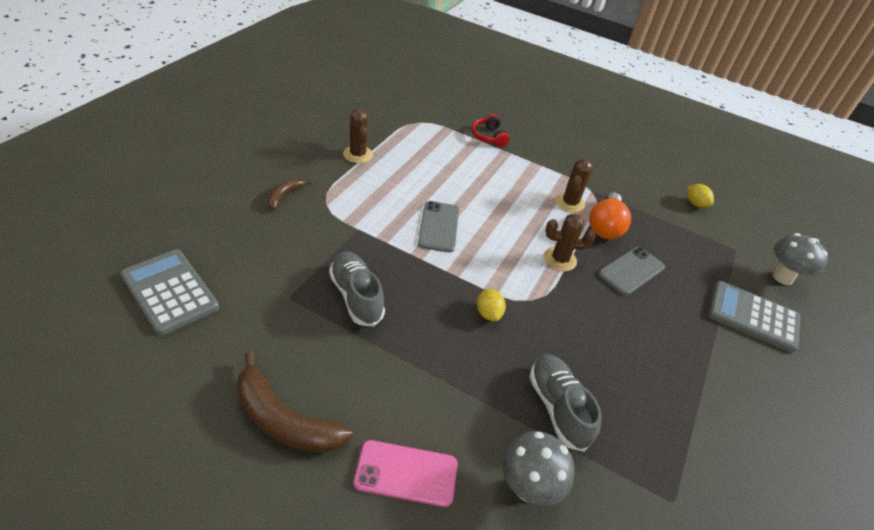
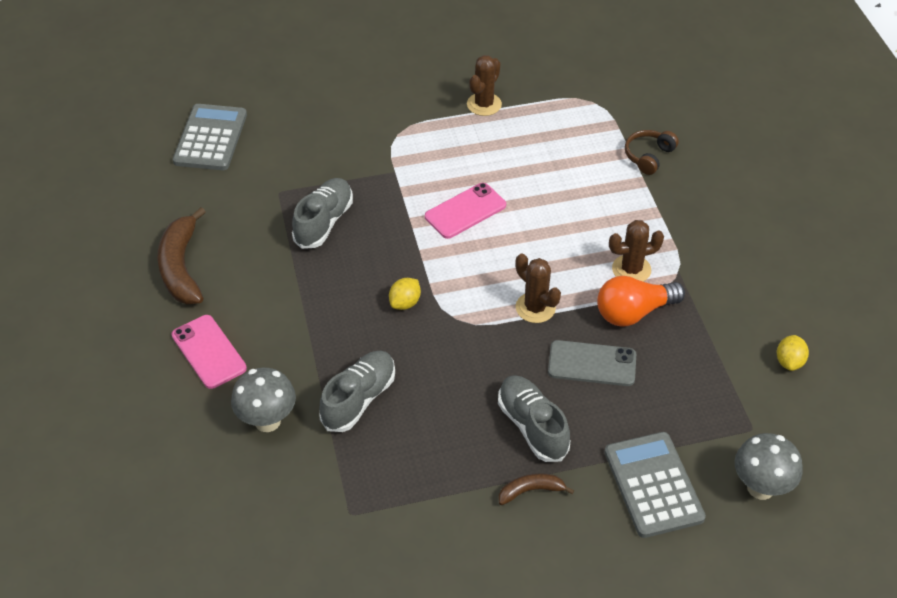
camera: 55 degrees right, 5 degrees up
brown banana [268,178,311,209] -> brown banana moved to [499,473,574,505]
grey phone [418,201,459,252] -> pink phone [425,183,506,239]
red headphones [471,114,510,147] -> brown headphones [625,130,679,175]
none -> grey shoe [498,375,570,462]

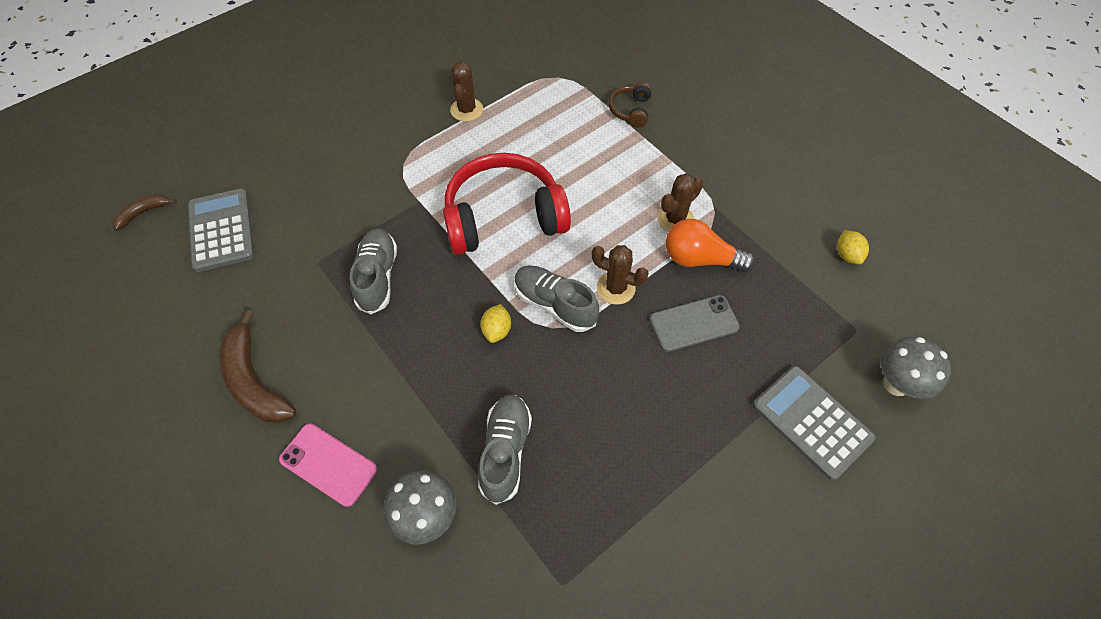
camera: 25 degrees left, 10 degrees up
pink phone [425,183,506,239] -> red headphones [443,153,571,255]
grey shoe [498,375,570,462] -> grey shoe moved to [514,265,599,332]
brown banana [499,473,574,505] -> brown banana moved to [112,194,177,230]
orange light bulb [597,276,685,327] -> orange light bulb turned 60 degrees clockwise [666,219,755,272]

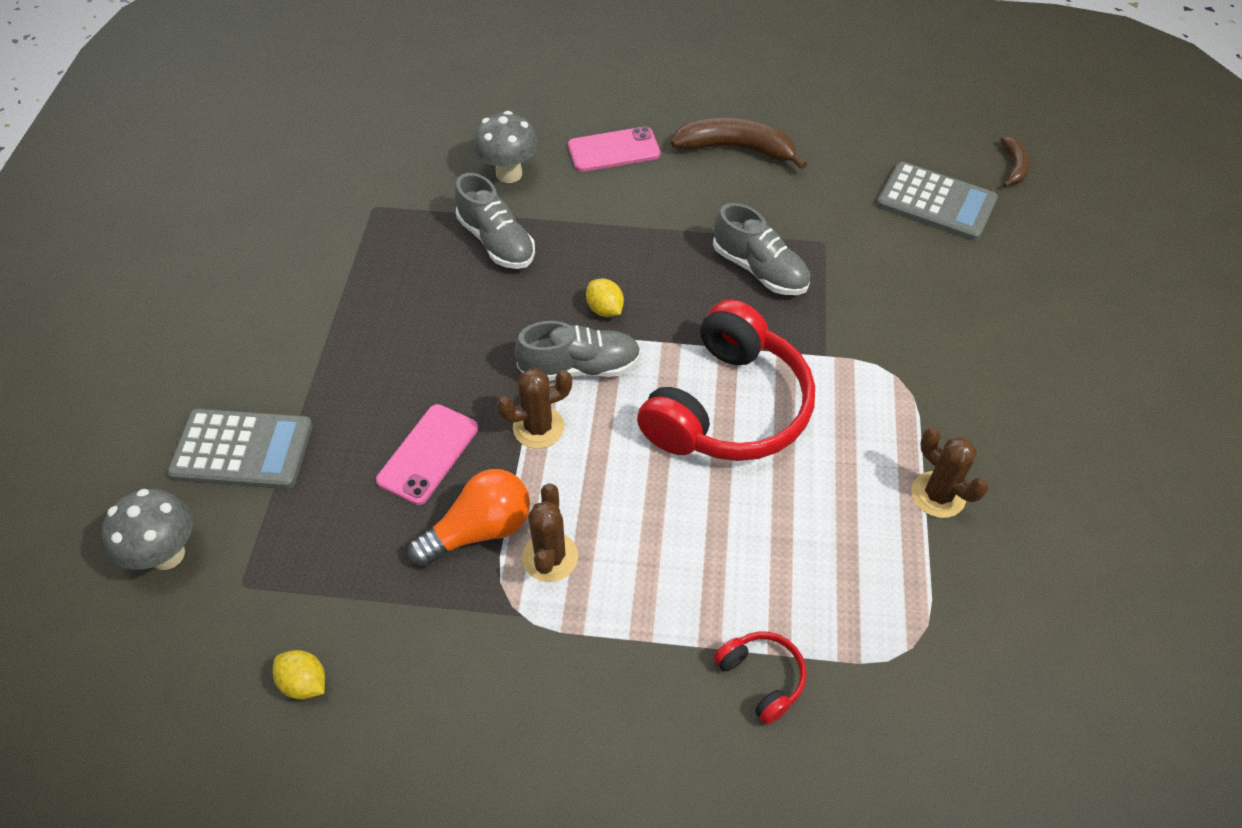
camera: 135 degrees right, 5 degrees down
brown headphones [609,82,652,128] -> red headphones [714,631,806,725]
grey phone [649,295,740,352] -> pink phone [376,404,478,505]

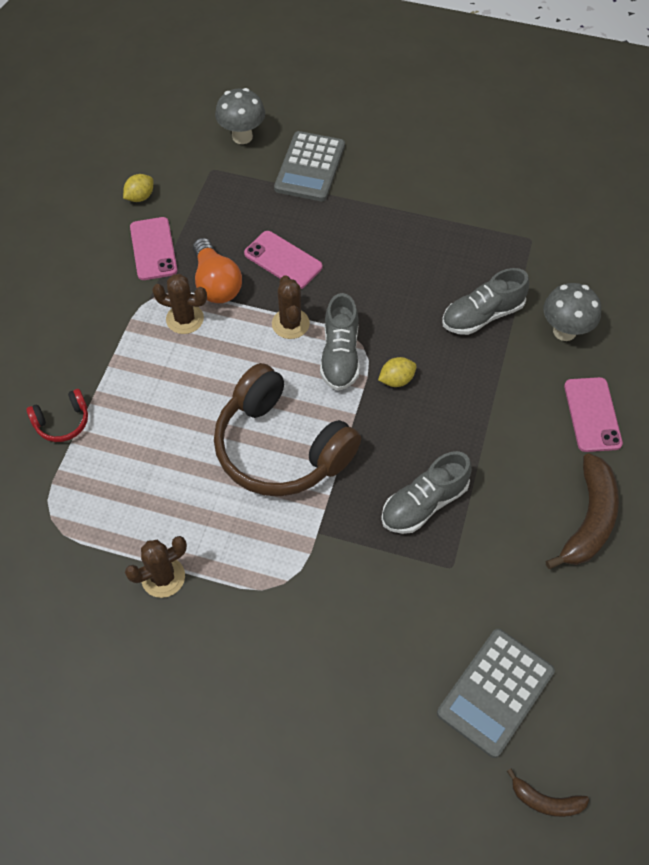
camera: 100 degrees right, 5 degrees up
red headphones [637,299,815,461] -> brown headphones [214,363,361,496]
none -> pink phone [130,217,177,280]

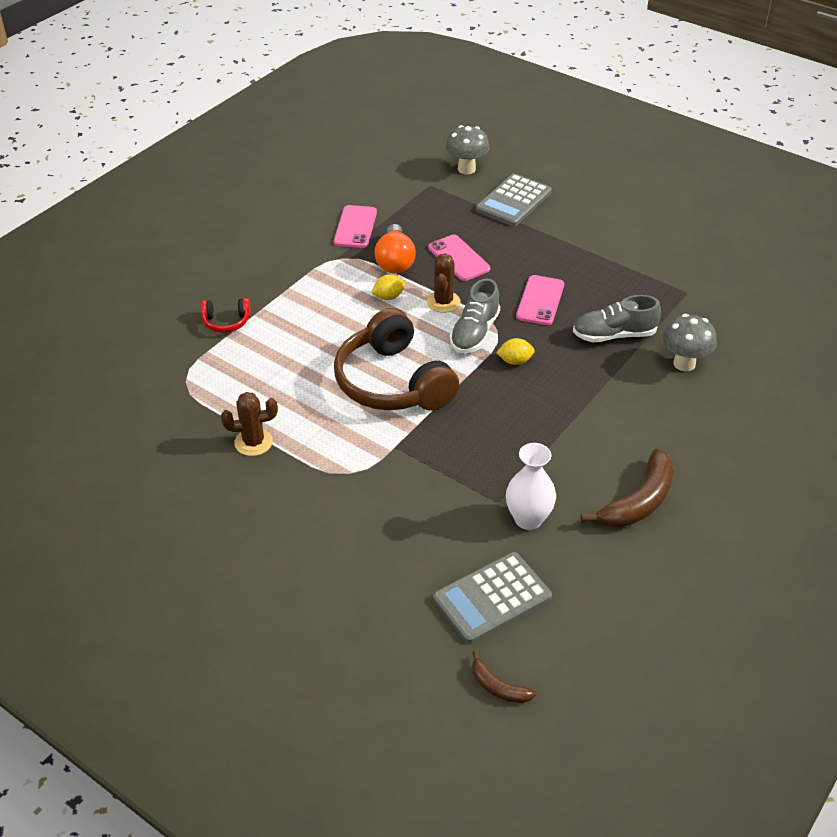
camera: 20 degrees right, 15 degrees down
yellow lemon [123,174,153,202] -> yellow lemon moved to [371,275,405,300]
brown cactus [152,274,207,334] -> none
grey shoe [381,451,472,534] -> none
pink phone [564,377,623,452] -> pink phone moved to [516,275,564,325]
none -> white vase [506,443,556,530]

